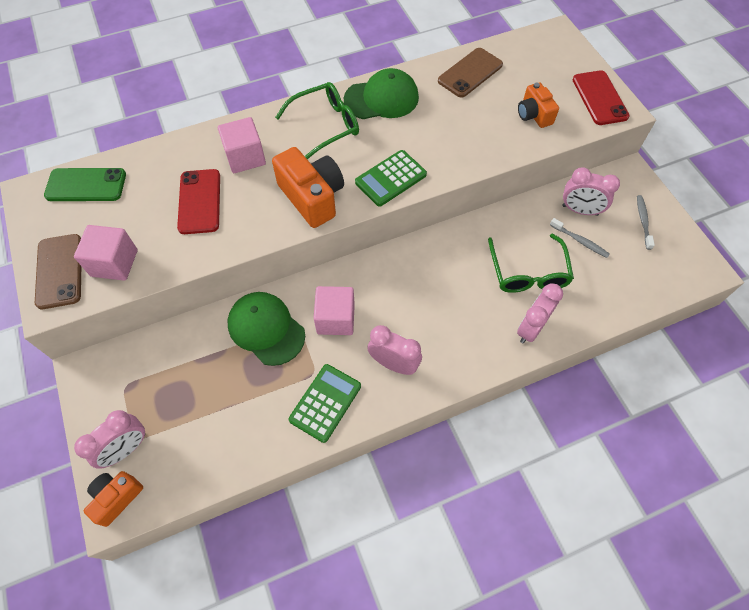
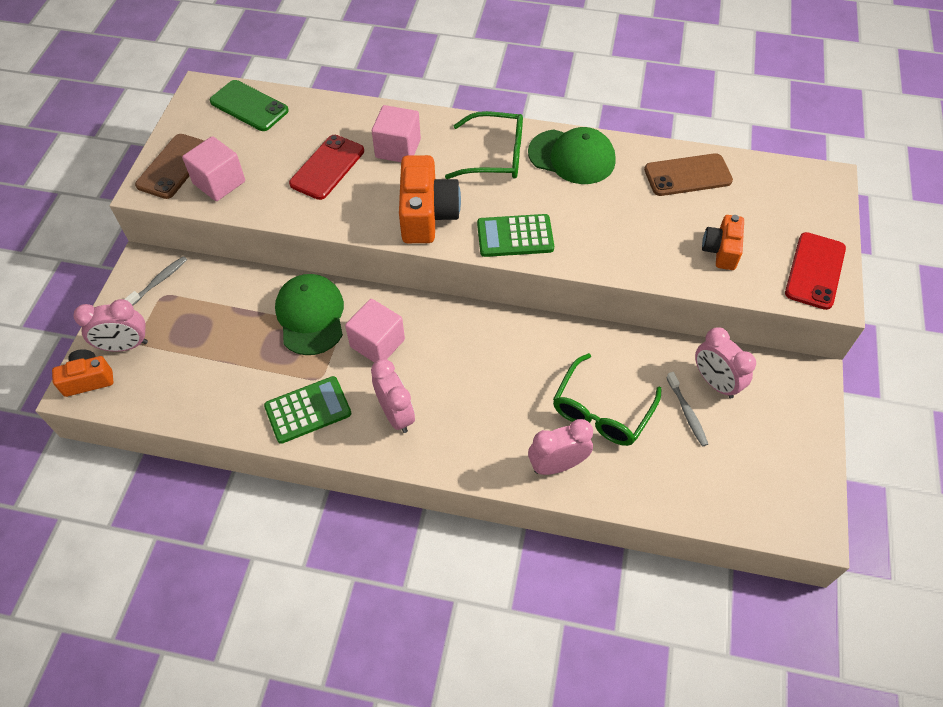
camera: 35 degrees right, 5 degrees down
grey toothbrush [637,195,655,250] -> grey toothbrush moved to [124,256,187,306]

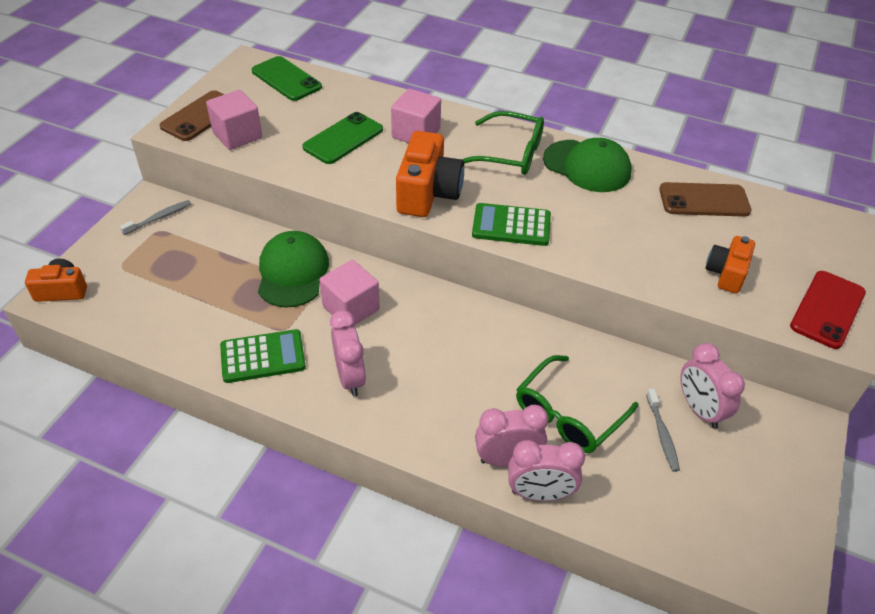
camera: 10 degrees right, 10 degrees down
pink clock [74,299,148,352] -> pink clock moved to [508,440,585,501]
red phone [289,135,364,200] -> green phone [302,112,383,164]

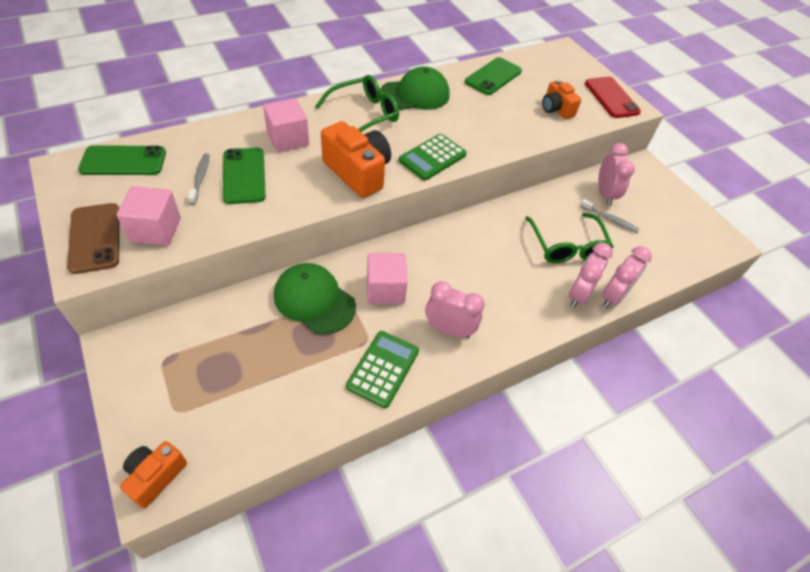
camera: 55 degrees left, 5 degrees up
grey toothbrush [120,200,191,235] -> grey toothbrush moved to [188,153,209,205]
brown phone [659,182,752,217] -> green phone [465,57,522,95]
pink clock [680,343,745,429] -> pink clock turned 105 degrees counterclockwise [598,143,635,205]

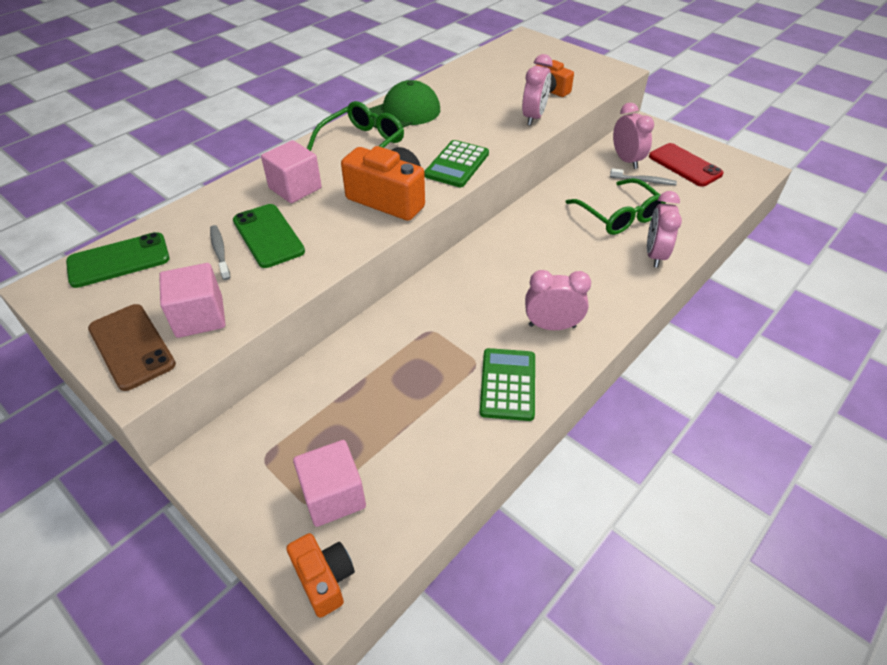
camera: 15 degrees left, 5 degrees down
orange camera [120,441,187,508] -> orange camera turned 135 degrees clockwise [286,533,355,618]
green cap [274,263,356,335] -> none
pink cube [367,253,408,304] -> pink cube moved to [293,440,366,527]
green phone [465,57,522,95] -> none
red phone [585,77,641,118] -> red phone moved to [649,143,724,187]
pink clock [602,246,652,308] -> pink clock moved to [522,54,552,126]

